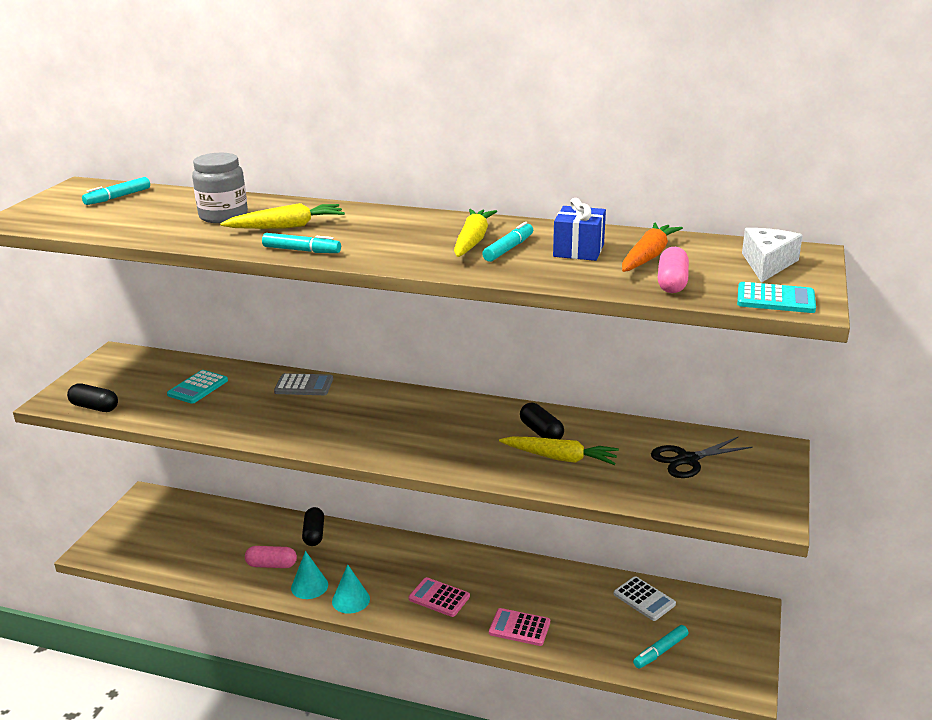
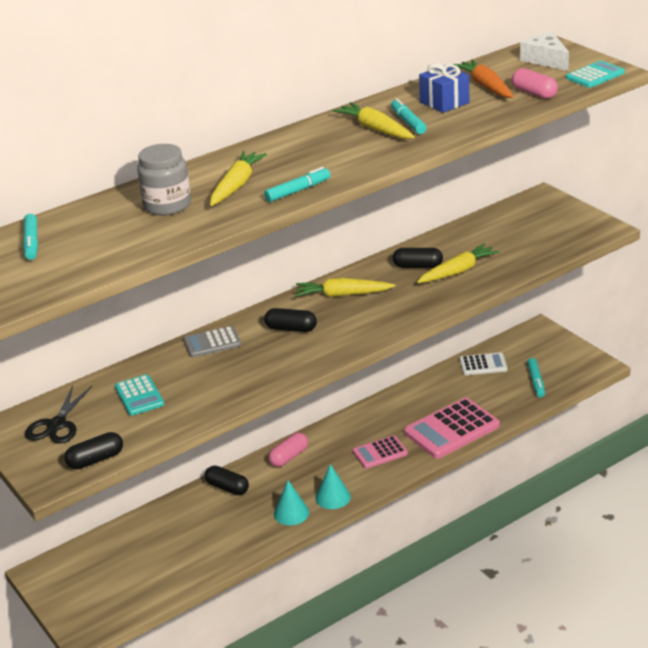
camera: 50 degrees left, 5 degrees up
pink capsule [245,546,297,568] -> pink capsule moved to [268,433,308,467]
grey calculator [274,373,333,395] -> grey calculator turned 150 degrees counterclockwise [183,326,241,357]
pink calculator [489,608,550,646] -> pink calculator [404,398,500,459], size x1.76
black scissors [651,437,753,478] -> black scissors moved to [25,385,92,444]
none -> black capsule [264,308,317,332]
none -> yellow carrot [295,278,395,297]

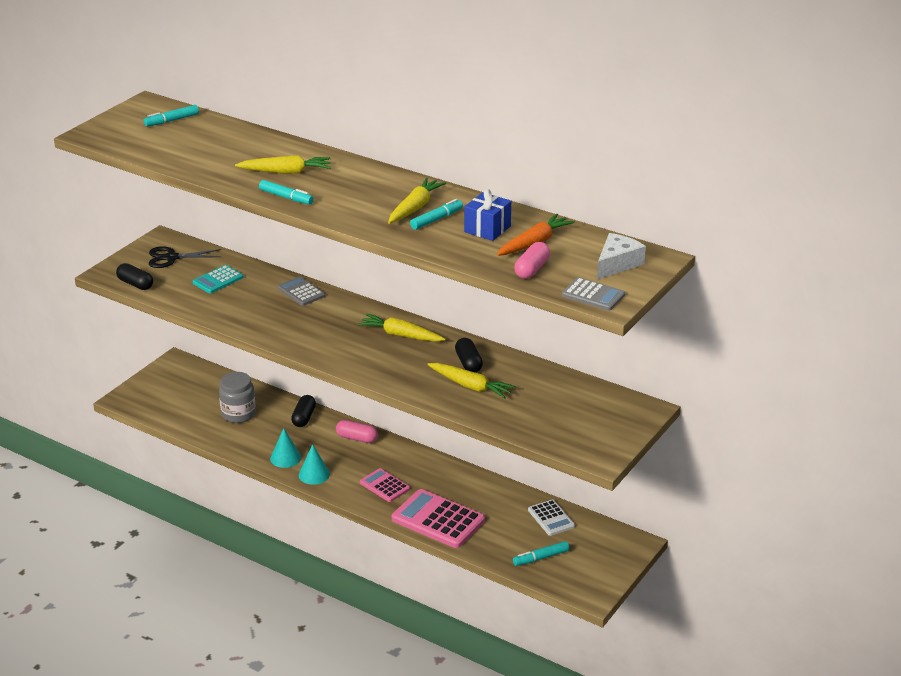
camera: 65 degrees right, 0 degrees up
grey jar [137,144,191,215] -> grey jar moved to [219,372,256,423]
black capsule [264,308,317,332] -> none
yellow carrot [295,278,395,297] -> yellow carrot turned 45 degrees counterclockwise [358,314,445,342]
turquoise calculator [566,61,625,88] -> grey calculator [562,277,625,311]

